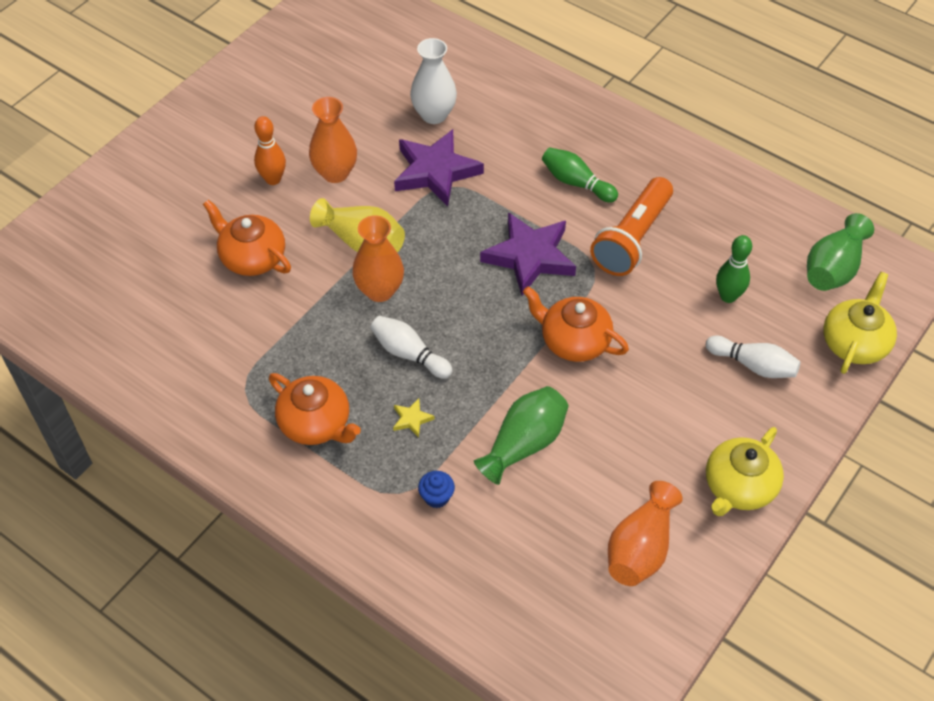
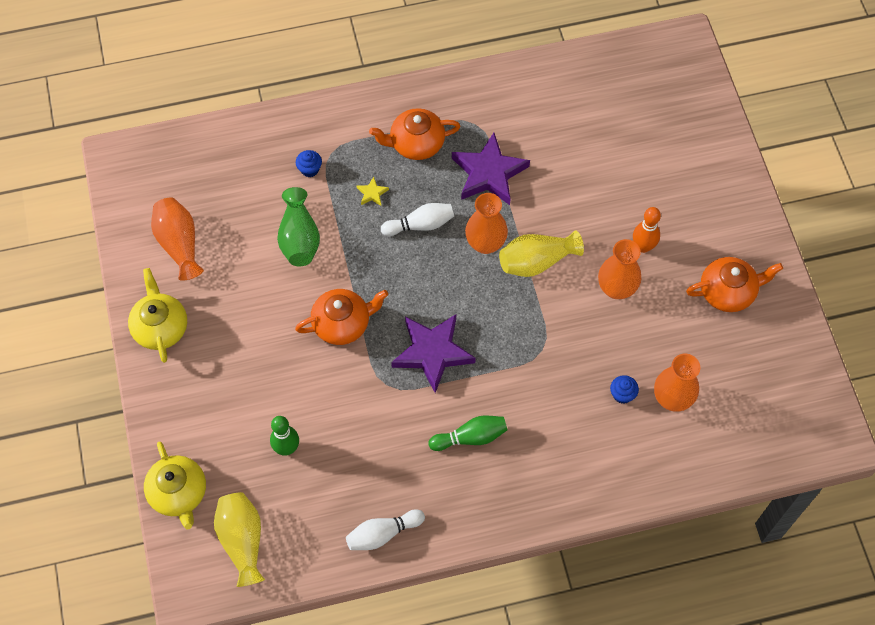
camera: 130 degrees right, 10 degrees up
orange teapot [203,199,291,276] -> orange teapot moved to [686,257,783,312]
purple star [394,129,484,207] -> purple star moved to [452,133,530,205]
white vase [410,38,457,124] -> blue cupcake [610,375,639,404]
orange flashlight [590,177,673,276] -> none
white bowling pin [706,336,801,378] -> white bowling pin moved to [346,509,425,550]
green vase [807,213,874,291] -> yellow vase [214,492,265,587]
none -> orange vase [654,354,700,412]

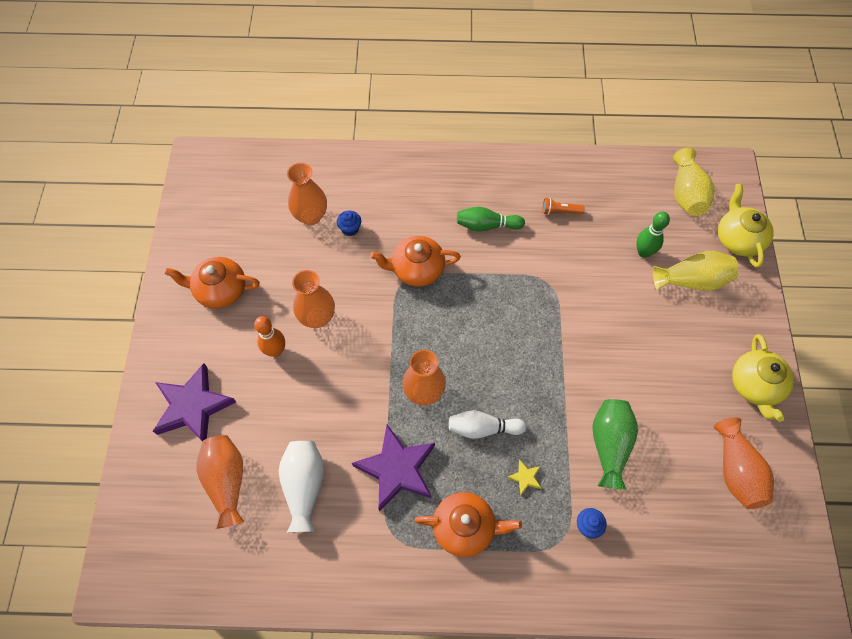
camera: 165 degrees left, 0 degrees up
orange teapot [295,289,388,345] -> orange teapot moved to [370,236,461,287]
white bowling pin [346,509,425,550] -> none
purple star [391,314,476,393] -> purple star moved to [153,363,236,441]
yellow vase [499,230,584,277] -> yellow vase moved to [653,251,738,291]
none -> orange vase [196,435,244,529]
none -> white vase [278,441,325,533]
none -> orange flashlight [542,198,585,215]

